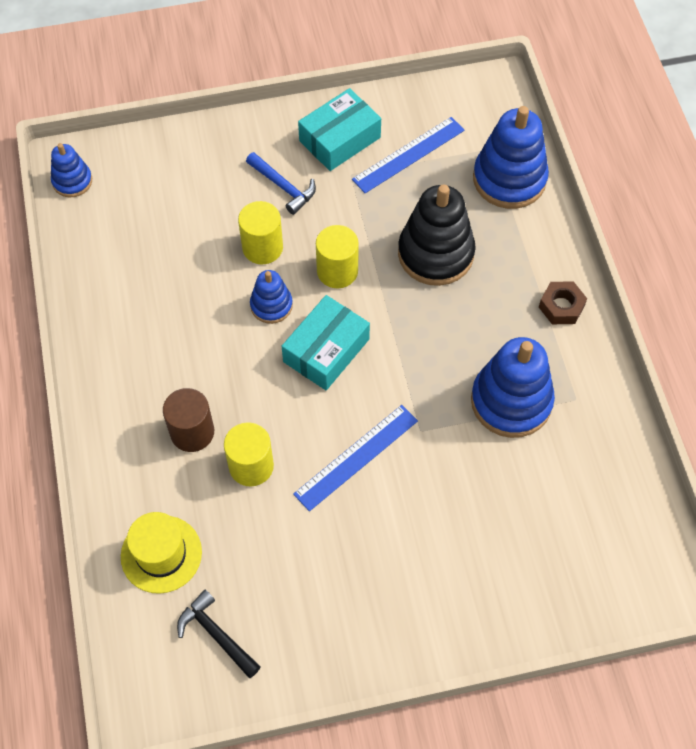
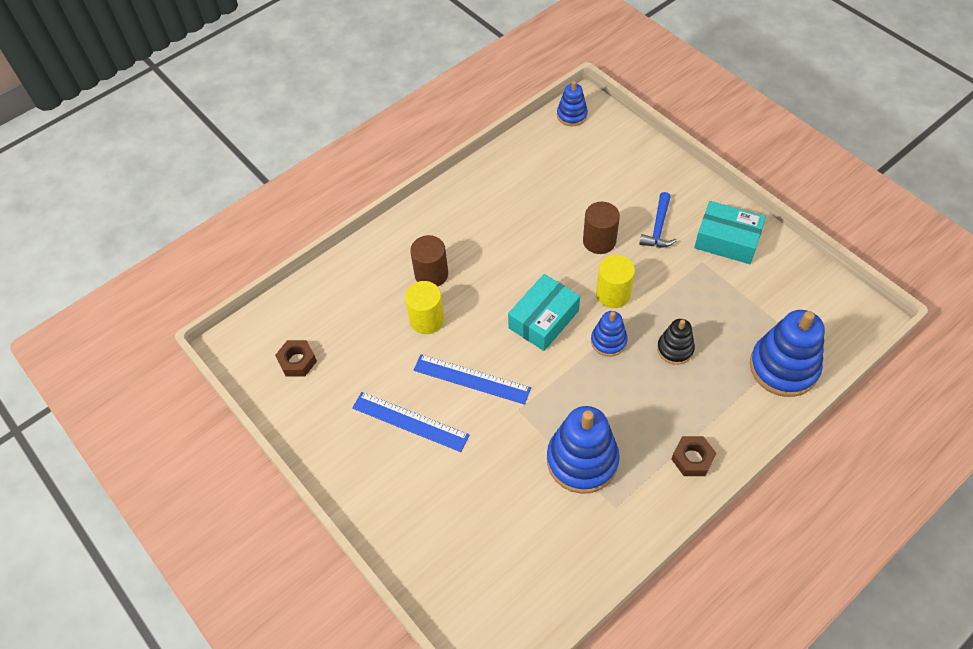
camera: 65 degrees right, 5 degrees down
yellow hat [121,512,202,594] -> none
black hammer [177,590,261,678] -> brown nut [275,340,317,377]
yellow cylinder [238,201,283,265] -> brown cylinder [583,202,620,254]
blue stacking toy [250,270,293,324] -> blue stacking toy moved to [591,311,628,357]
turquoise box [281,295,370,391] -> turquoise box turned 60 degrees counterclockwise [508,274,580,351]
blue ruler [352,117,465,193] -> blue ruler moved to [352,392,469,452]
black stacking toy [398,184,476,286] -> black stacking toy [657,319,695,365], size x0.54

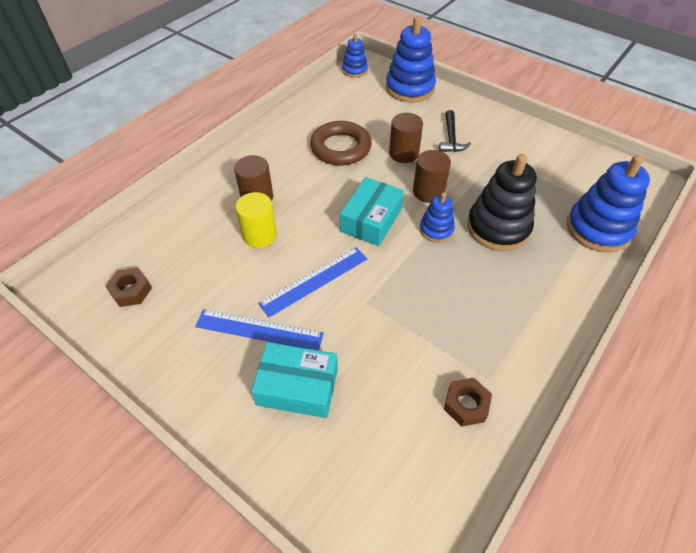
camera: 15 degrees left, 5 degrees down
blue ruler [413,354,531,405] -> blue ruler turned 45 degrees counterclockwise [258,247,368,317]
blue stacking toy [547,406,620,494] -> blue stacking toy moved to [386,16,436,102]
yellow cylinder [596,255,635,308] -> brown cylinder [413,150,451,203]
blue hammer [639,192,677,247] -> black hammer [439,110,471,152]
black stacking toy [657,319,695,365] -> black stacking toy [467,154,537,251], size x1.84
brown nut [671,436,716,476] -> brown nut moved to [444,377,492,427]
turquoise box [694,201,766,264] -> turquoise box moved to [251,342,338,418]
none -> brown ring [310,121,372,166]

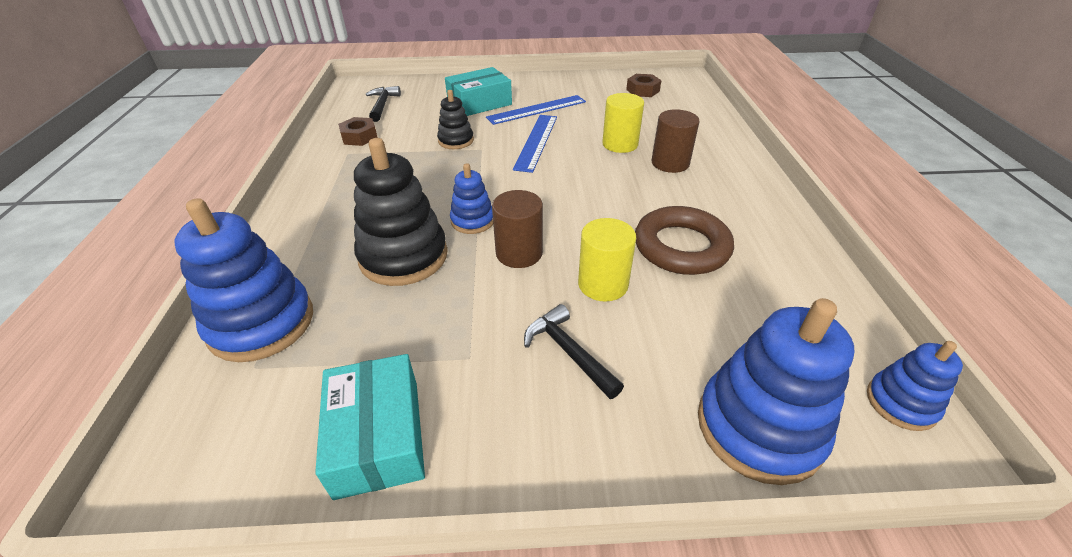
camera: 140 degrees right, 10 degrees down
turquoise box [340,177,404,246] -> turquoise box moved to [315,354,425,500]
brown cylinder [389,113,423,163] -> yellow cylinder [578,218,636,301]
none -> black hammer [366,86,401,122]
none -> black stacking toy [437,90,474,149]

